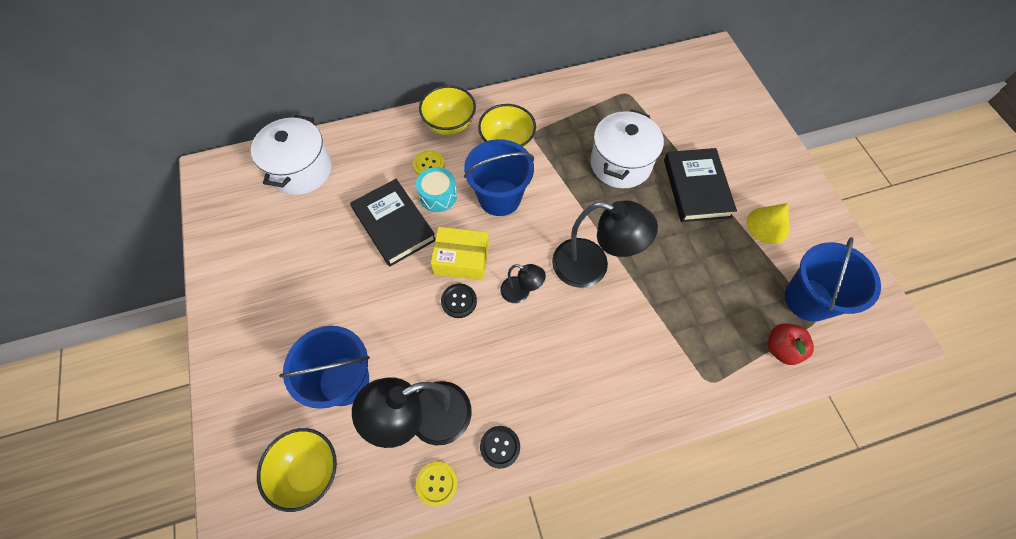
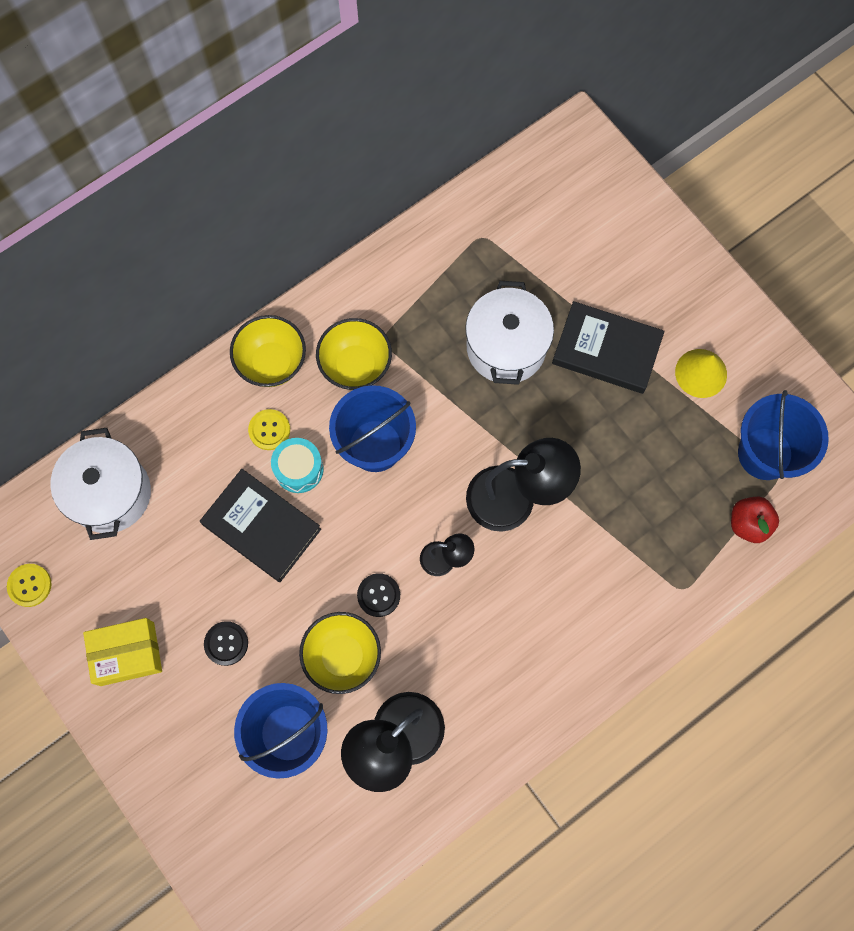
camera: 20 degrees left, 10 degrees up
yellow bowl [257,428,337,512] -> yellow bowl moved to [299,612,381,694]
yellow button [416,462,458,507] -> yellow button moved to [7,564,52,607]
yellow box [431,227,489,280] -> yellow box moved to [83,618,162,686]
black button [480,426,520,468] -> black button moved to [204,621,248,666]
black book [664,148,737,222] -> black book turned 45 degrees counterclockwise [552,301,665,394]

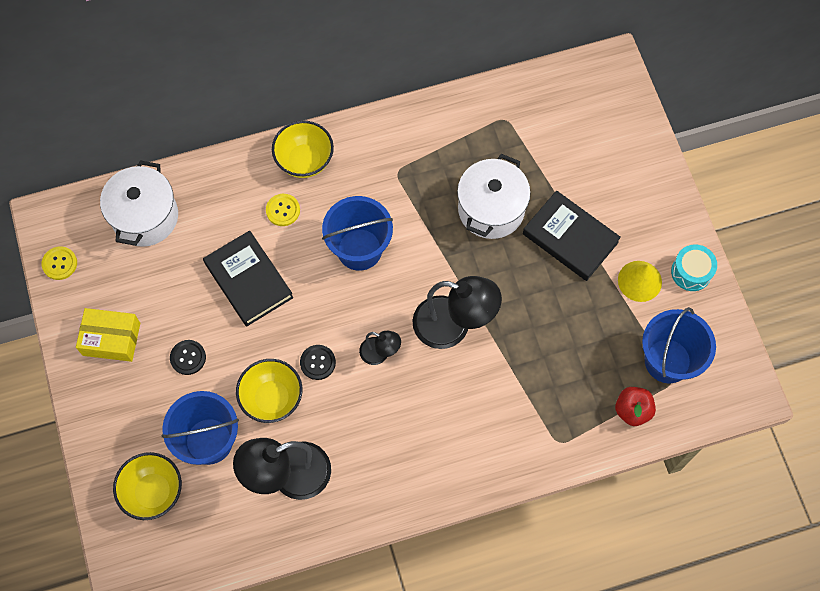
camera: 20 degrees right, 5 degrees down
turquoise drum [271,438,324,493] -> turquoise drum moved to [671,244,717,291]
yellow bowl [316,318,392,390] -> yellow bowl moved to [113,452,182,520]

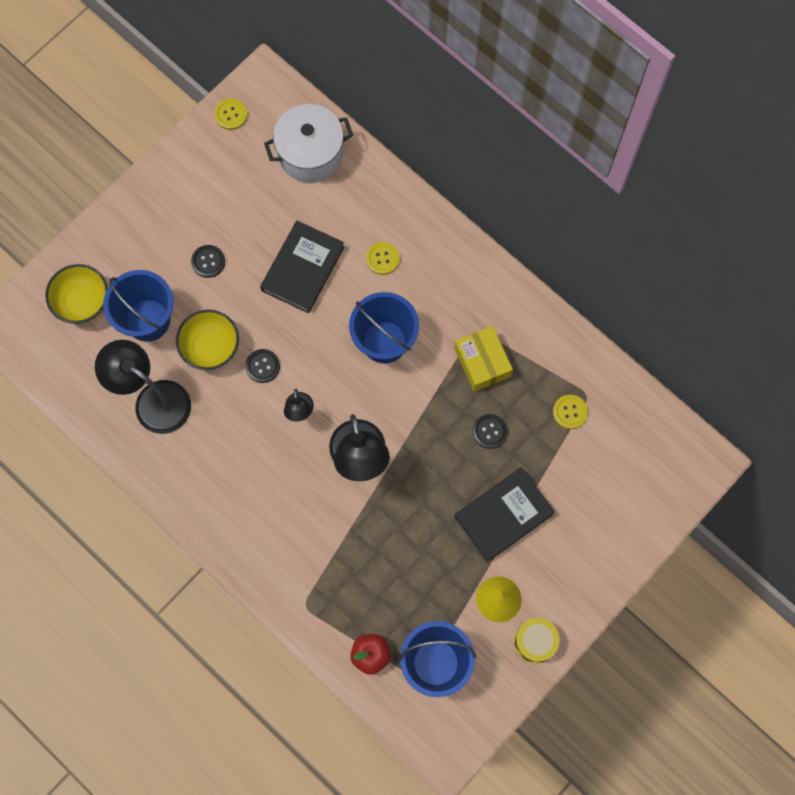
camera: 60 degrees right, 5 degrees up
yellow box [76,308,140,362] -> yellow box moved to [454,326,513,392]
yellow bowl [272,121,334,178] -> none
white pot [457,154,531,239] -> black button [473,414,508,449]
black book [523,191,621,281] -> black book turned 45 degrees clockwise [455,468,555,562]
turquoise drum [671,244,717,291] -> yellow drum [514,618,560,663]
none -> yellow button [553,395,588,429]

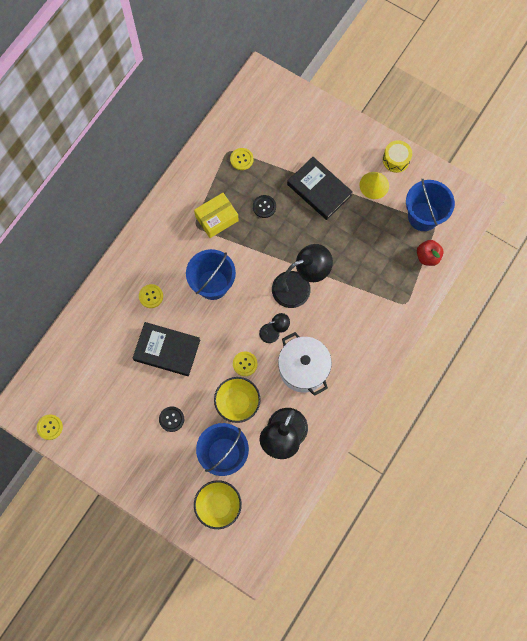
camera: 100 degrees left, 0 degrees up
black button [245,349,280,383] -> yellow button [233,351,258,376]
white pot [264,104,353,183] -> white pot moved to [278,332,332,396]

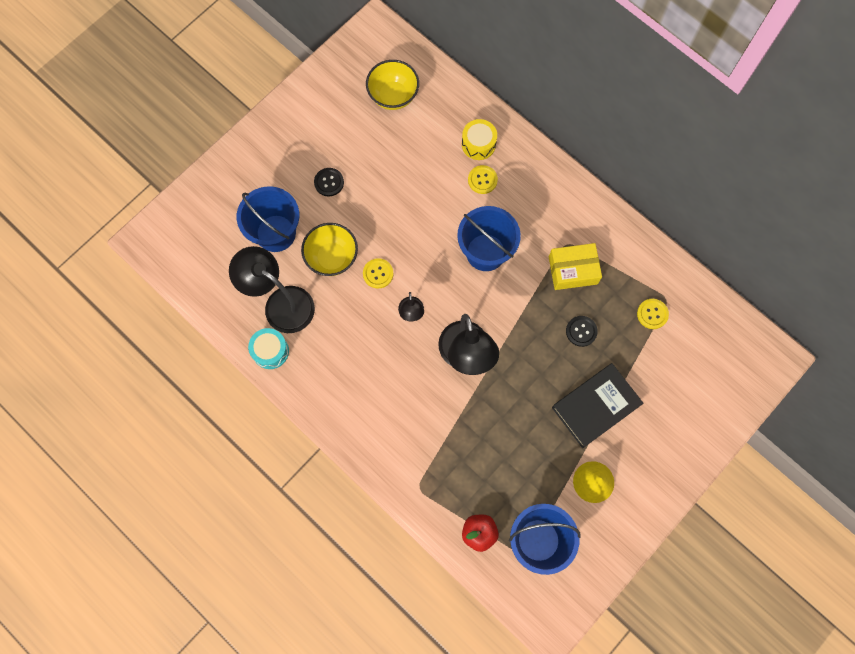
camera: 100 degrees right, 0 degrees up
yellow button [37,414,63,440] -> none
black book [133,322,200,376] -> none
yellow box [194,193,239,238] -> yellow box turned 75 degrees counterclockwise [549,243,602,290]
yellow bowl [194,480,242,529] -> yellow bowl moved to [366,60,419,110]
white pot [278,332,332,396] -> none
yellow drum [383,140,412,173] -> yellow drum moved to [462,119,497,160]
none -> turquoise drum [248,328,289,369]

